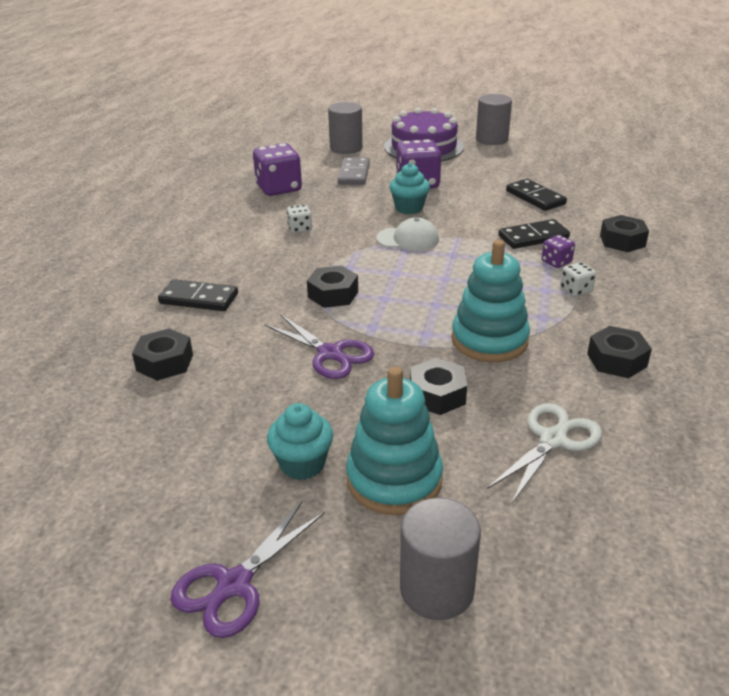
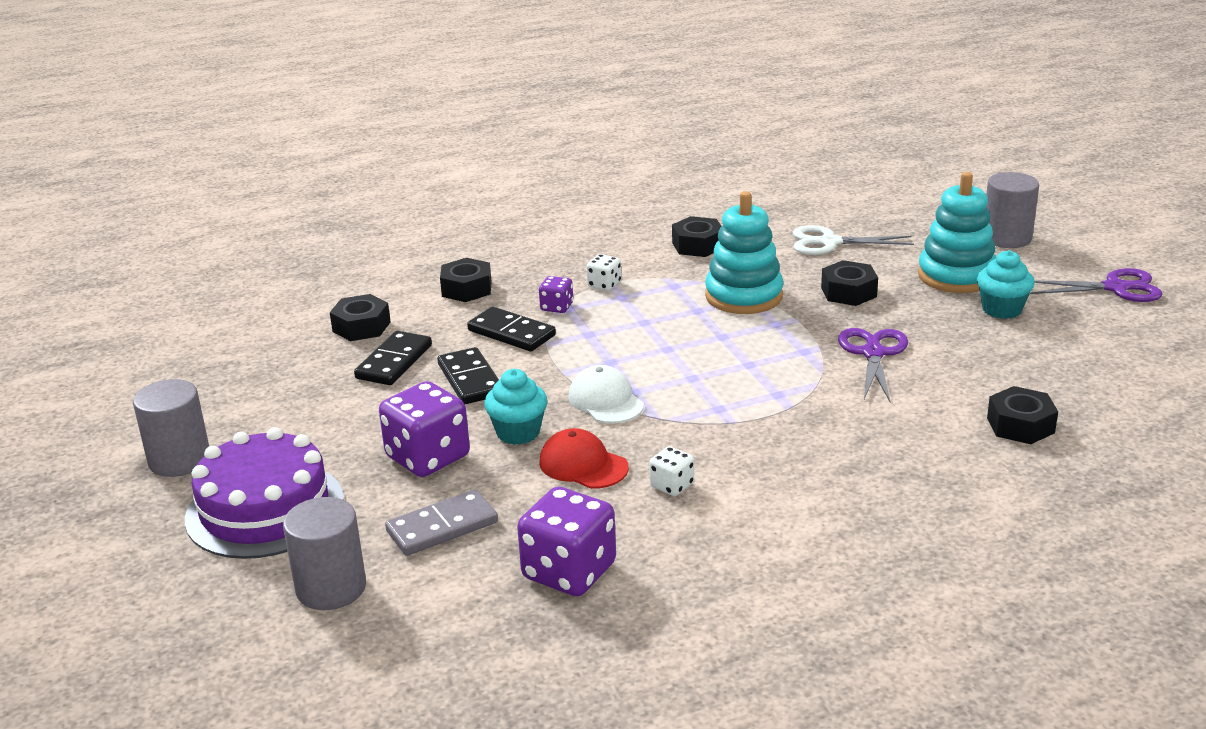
camera: 125 degrees left, 5 degrees down
black domino [158,279,238,311] -> black domino moved to [437,347,499,404]
black nut [307,265,358,308] -> black nut moved to [330,294,391,341]
none -> red cap [540,428,629,489]

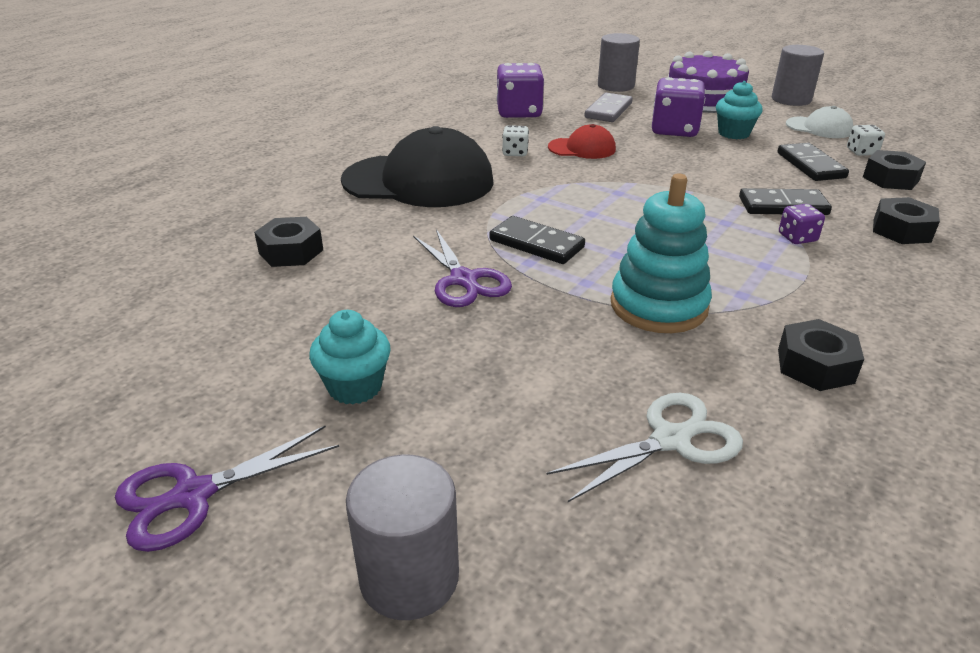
camera: 145 degrees right, 5 degrees up
black domino [437,347,499,404] -> black domino moved to [489,216,585,264]
turquoise cupcake [484,369,547,445] -> turquoise cupcake moved to [716,81,763,139]
white cap [568,365,644,424] -> white cap moved to [786,106,853,138]
white dice [586,254,621,291] -> white dice moved to [847,125,885,156]
black nut [821,260,878,306] -> none
turquoise stacking toy [918,172,996,293] -> none
none -> black cap [341,126,494,207]

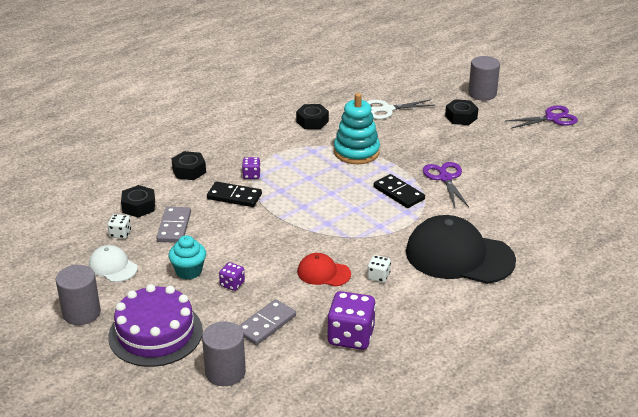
camera: 165 degrees left, 0 degrees up
black nut [254,217,323,267] -> black nut moved to [445,99,478,125]
turquoise cupcake [309,310,391,404] -> none
purple dice [652,77,705,137] -> purple dice [219,262,245,291], size x0.50
black domino [777,143,849,181] -> grey domino [156,207,191,243]

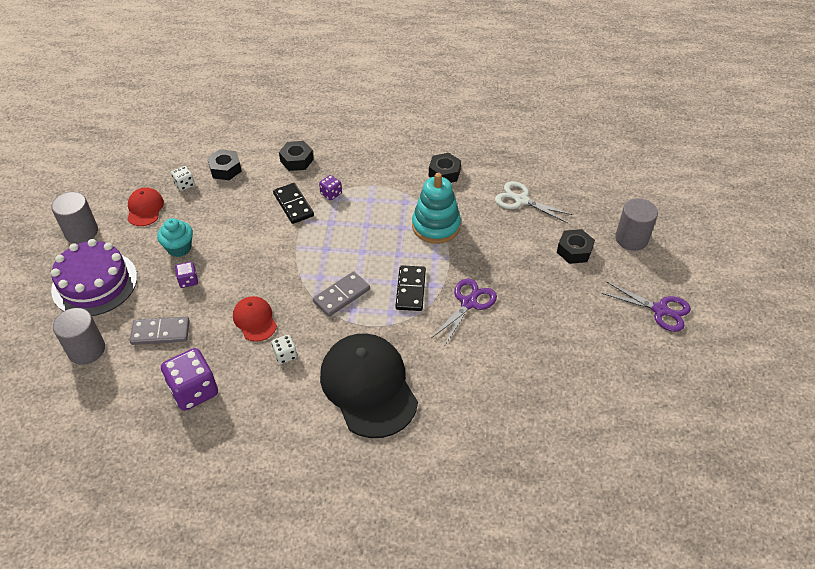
camera: 45 degrees right, 15 degrees up
white cap [89,245,138,282] -> red cap [127,187,164,226]
grey domino [156,207,191,243] -> grey domino moved to [313,271,370,317]

